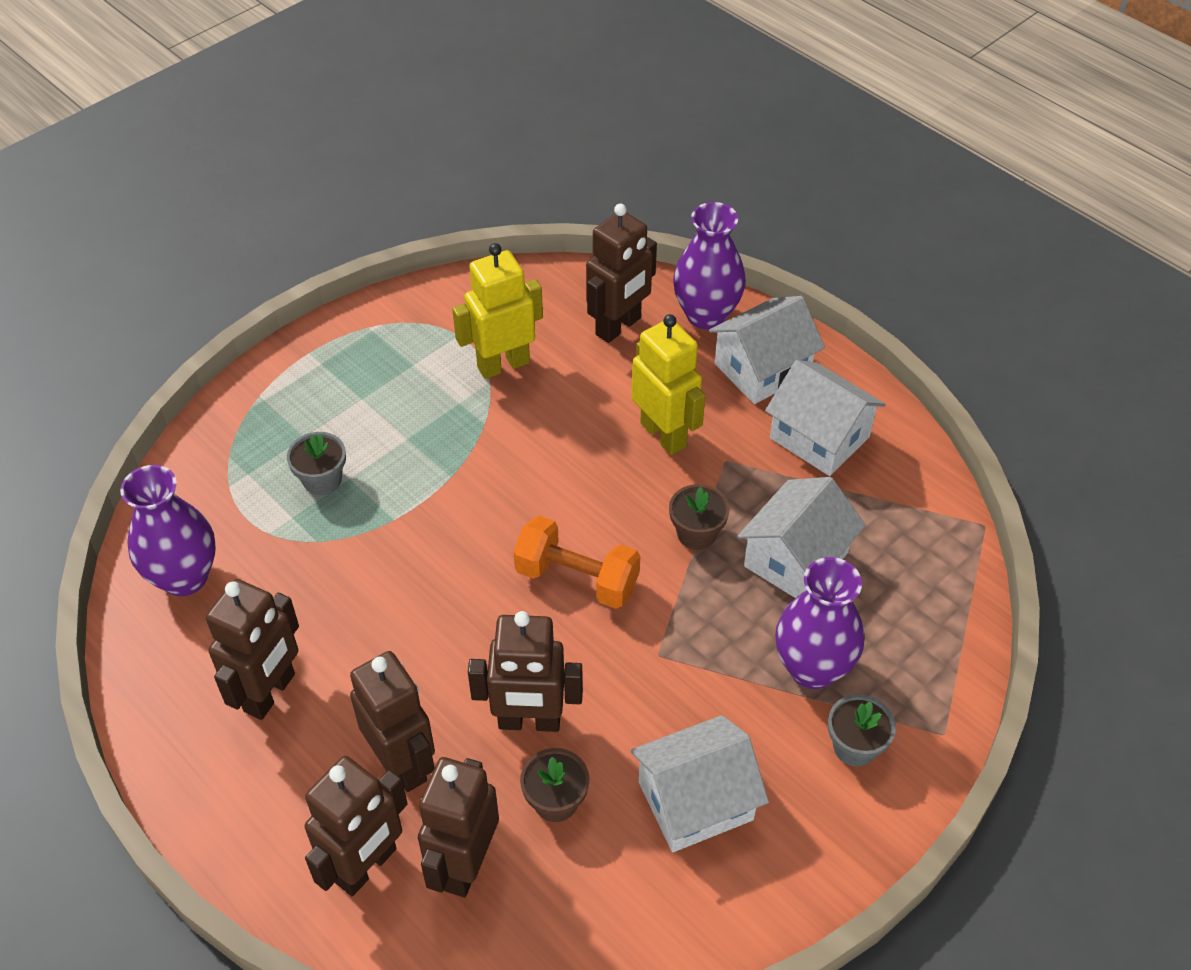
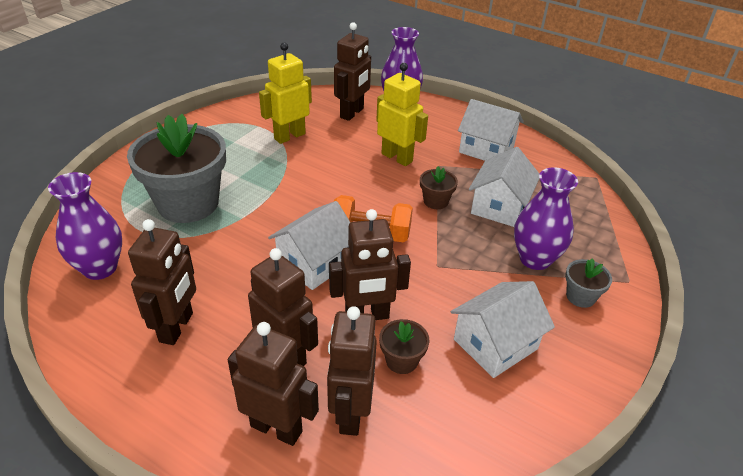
camera: 15 degrees left, 10 degrees down
grey flower pot [287,432,346,495] -> grey flower pot [127,114,226,223], size x2.35
brown robot [304,756,408,896] -> brown robot turned 90 degrees counterclockwise [228,322,319,446]
white house [709,296,825,404] -> white house moved to [268,201,351,290]

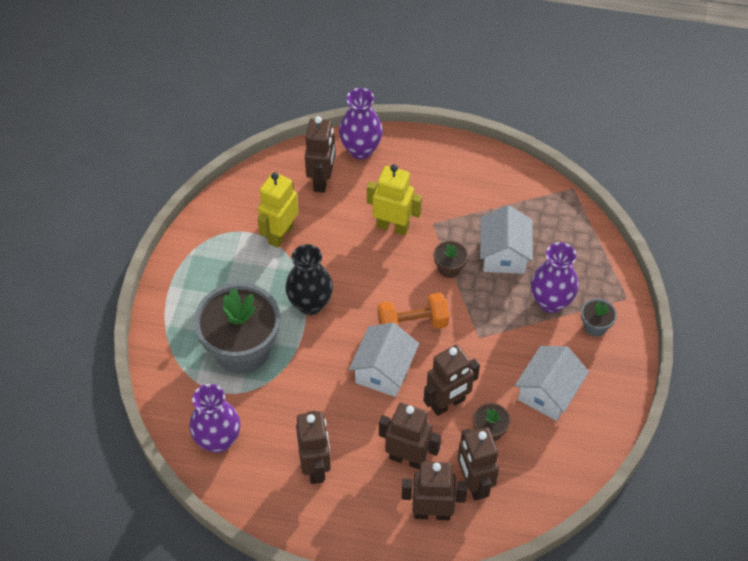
camera: 20 degrees left, 15 degrees up
white house [458,99,524,161] -> none
none -> black vase [285,244,333,315]

